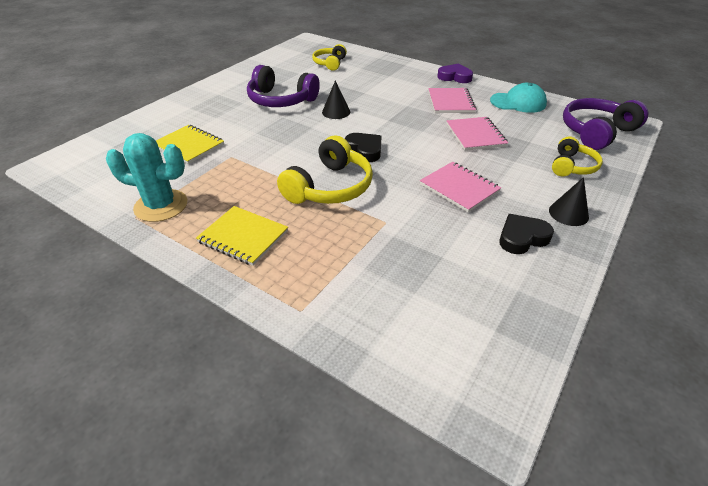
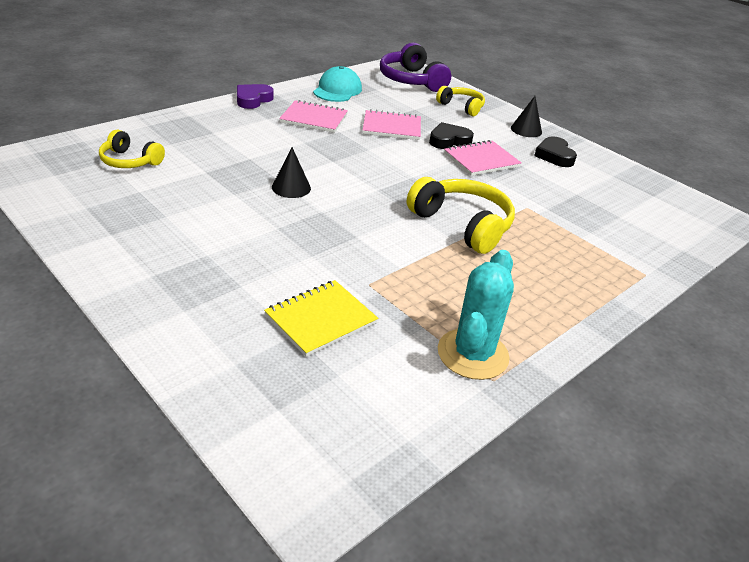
camera: 80 degrees left, 5 degrees down
yellow notebook [196,206,288,266] -> none
purple headphones [247,65,320,107] -> none
black heart [345,133,382,162] -> black heart moved to [429,122,474,149]

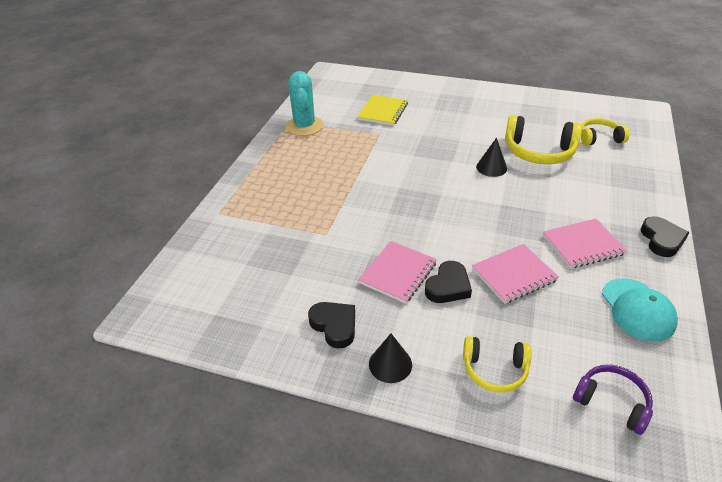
camera: 155 degrees right, 5 degrees up
purple heart [237,84,274,109] -> black heart [641,216,690,257]
purple headphones [380,42,451,92] -> purple headphones [573,365,653,435], size x0.61
yellow headphones [407,177,515,254] -> yellow headphones moved to [505,115,582,164]

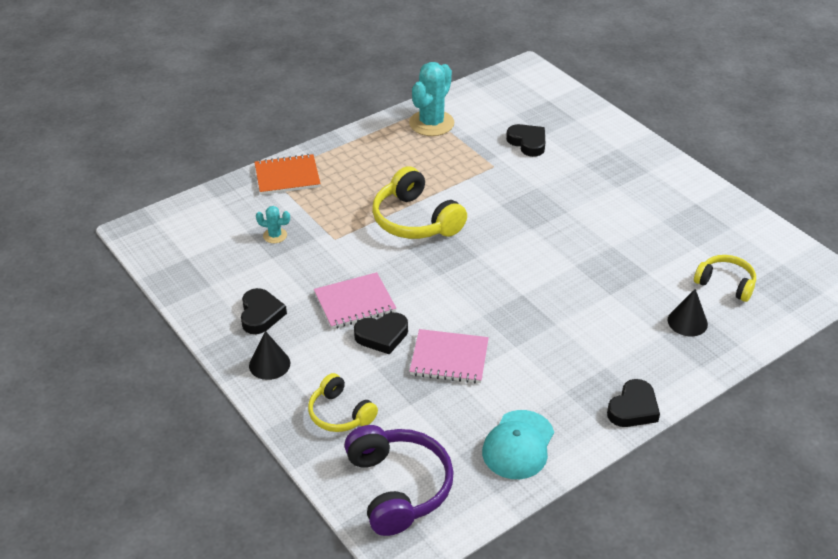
camera: 35 degrees right, 0 degrees up
yellow notebook [357,95,408,126] -> black heart [506,124,545,157]
black cone [476,138,507,177] -> black cone moved to [667,289,708,336]
yellow headphones [505,115,582,164] -> yellow headphones moved to [372,166,467,239]
pink notebook [543,219,627,269] -> none
purple headphones [573,365,653,435] -> purple headphones [344,425,454,536], size x1.63
none -> orange notebook [255,154,321,195]
none -> turquoise cactus [256,206,290,243]

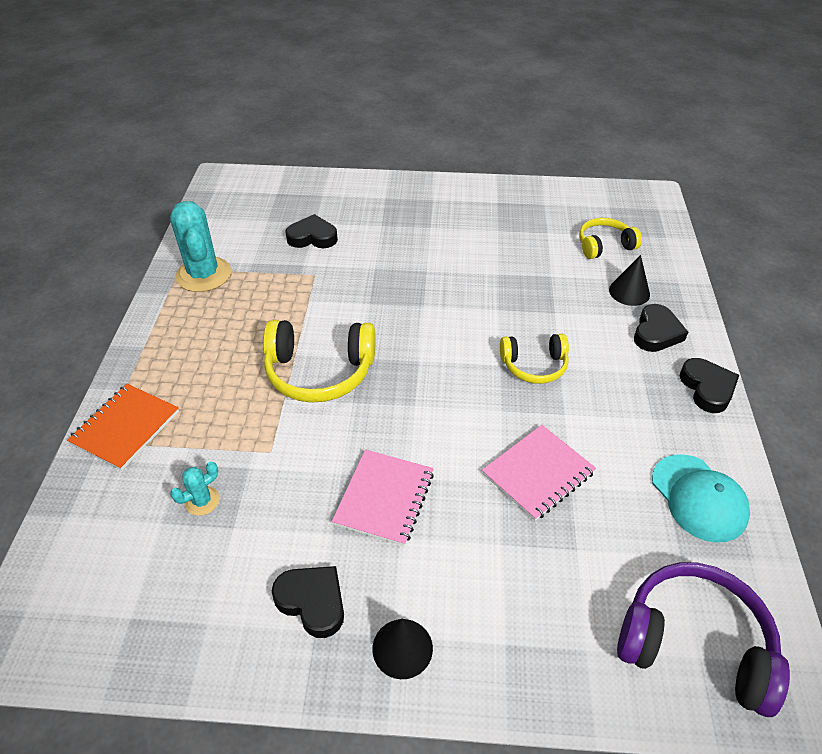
camera: 50 degrees left, 5 degrees up
yellow headphones [308,373,378,432] -> yellow headphones moved to [500,334,569,384]
black heart [354,312,408,355] -> black heart moved to [634,304,688,352]

